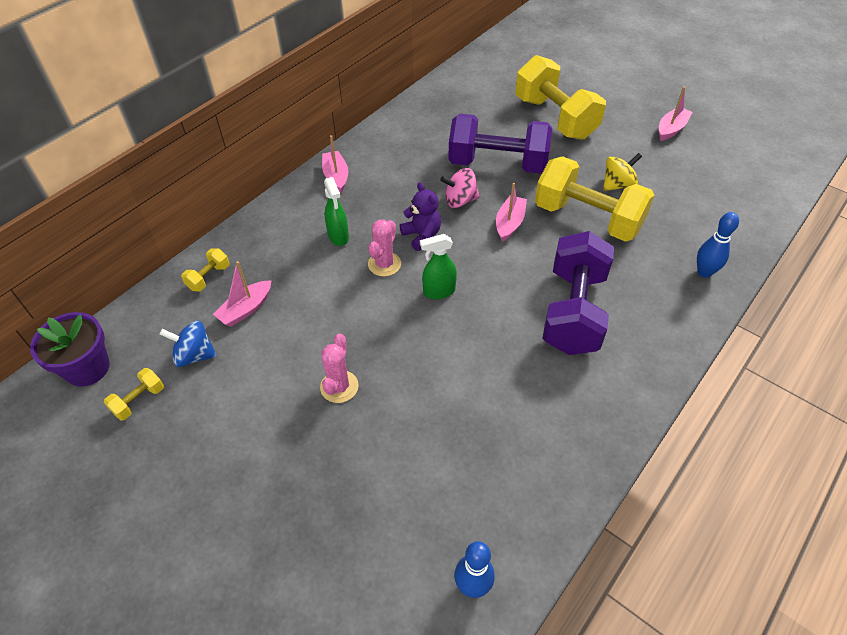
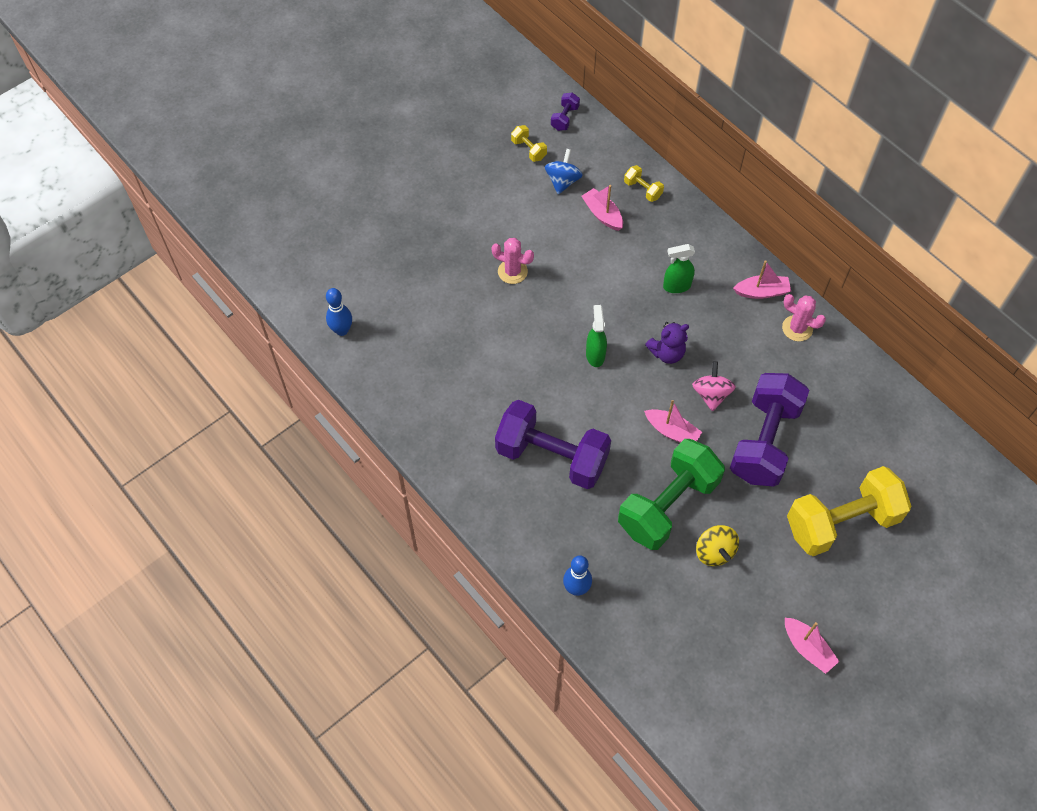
camera: 100 degrees right, 10 degrees up
purple flower pot [30,312,110,387] -> purple dumbbell [551,92,580,131]
pink cactus [368,220,401,277] -> pink cactus moved to [782,294,826,341]
yellow dumbbell [535,156,655,242] -> green dumbbell [618,439,725,550]

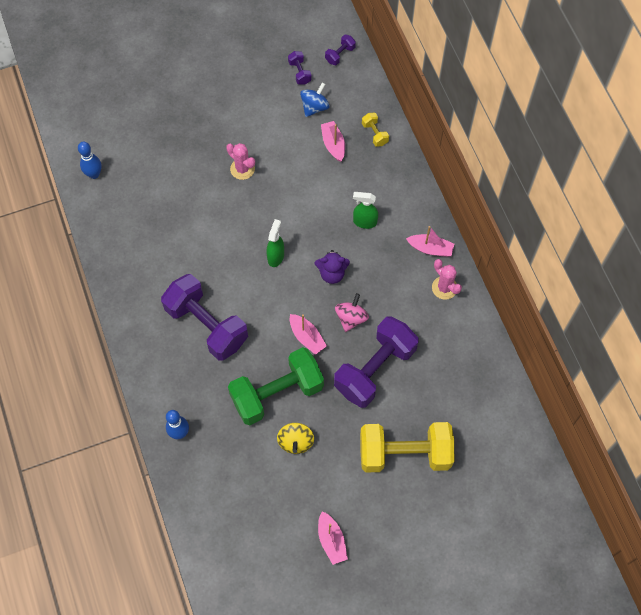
camera: 20 degrees right, 5 degrees up
yellow dumbbell [511,125,547,162] -> purple dumbbell [288,51,312,85]

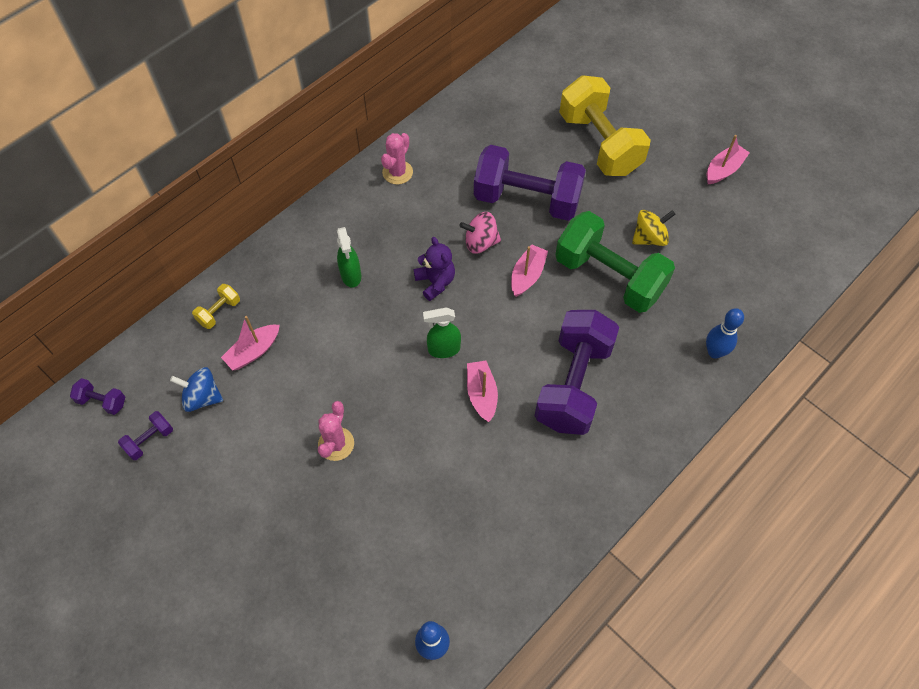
camera: 115 degrees left, 5 degrees down
pink boat [406,226,454,257] -> pink boat moved to [467,361,498,422]

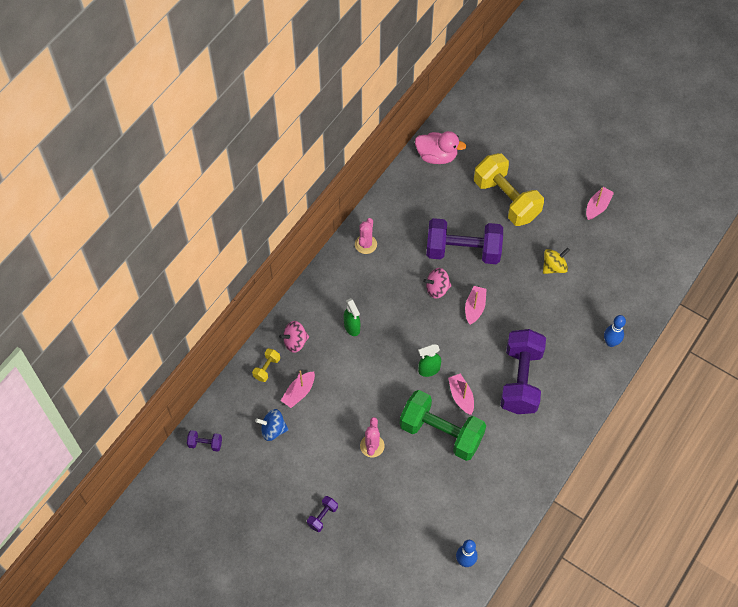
camera: 10 degrees left, 0 degrees up
purple dumbbell [118,411,173,460] -> purple dumbbell moved to [307,496,338,532]
purple teddy bear [414,237,455,301] -> none
green dumbbell [555,211,675,313] -> green dumbbell moved to [400,390,486,461]
none -> pink spinning top [279,321,309,353]
none -> pink duck [415,131,466,164]

